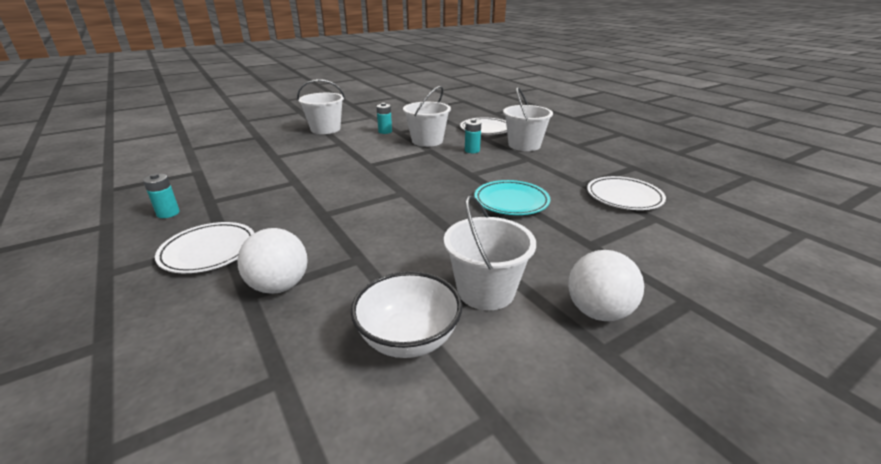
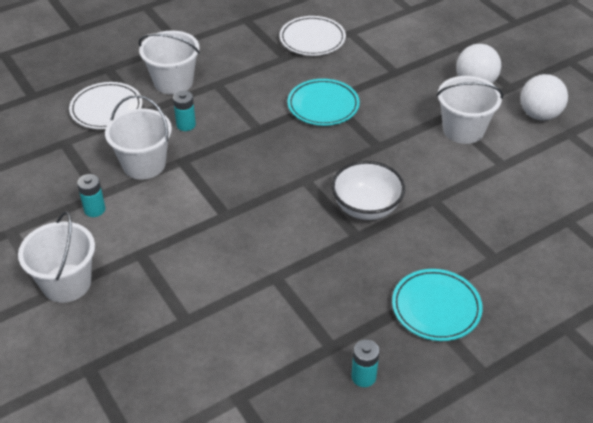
camera: 90 degrees left, 15 degrees up
white plate [155,222,254,273] -> turquoise plate [392,269,483,341]
white ball [237,228,308,294] -> white ball moved to [520,74,568,121]
white bowl [351,271,462,358] -> white bowl moved to [331,161,405,220]

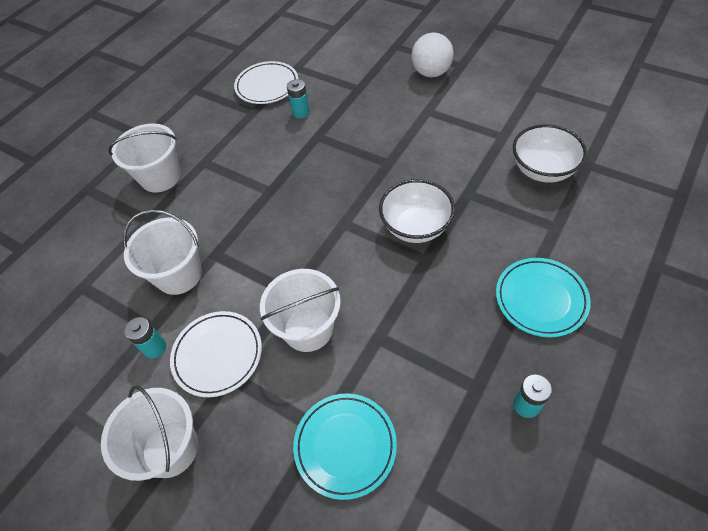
camera: 20 degrees left, 10 degrees up
white plate [69,82,142,129] -> white plate moved to [170,311,262,397]
turquoise battery [173,91,196,131] -> turquoise battery moved to [287,79,310,118]
turquoise plate [287,79,360,126] -> turquoise plate moved to [293,393,397,500]
white bucket [436,76,503,144] -> white bucket moved to [260,269,341,352]
white ball [520,74,568,121] -> none
none -> white bowl [513,124,587,183]

